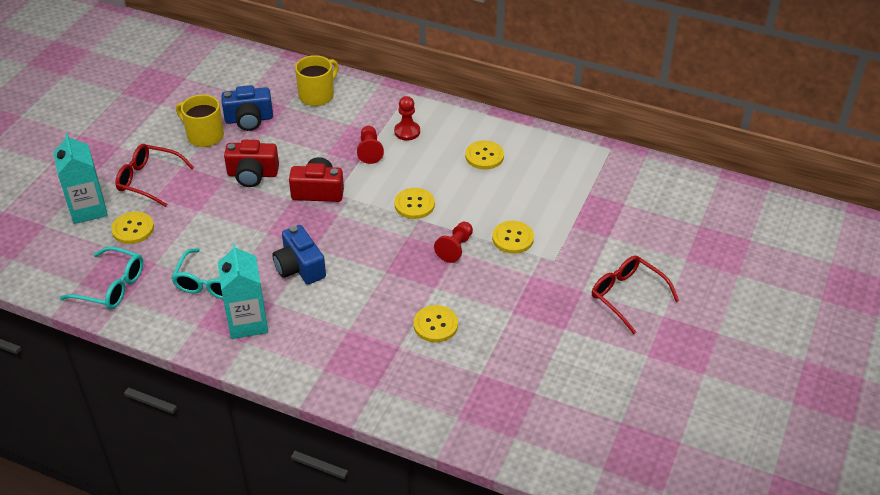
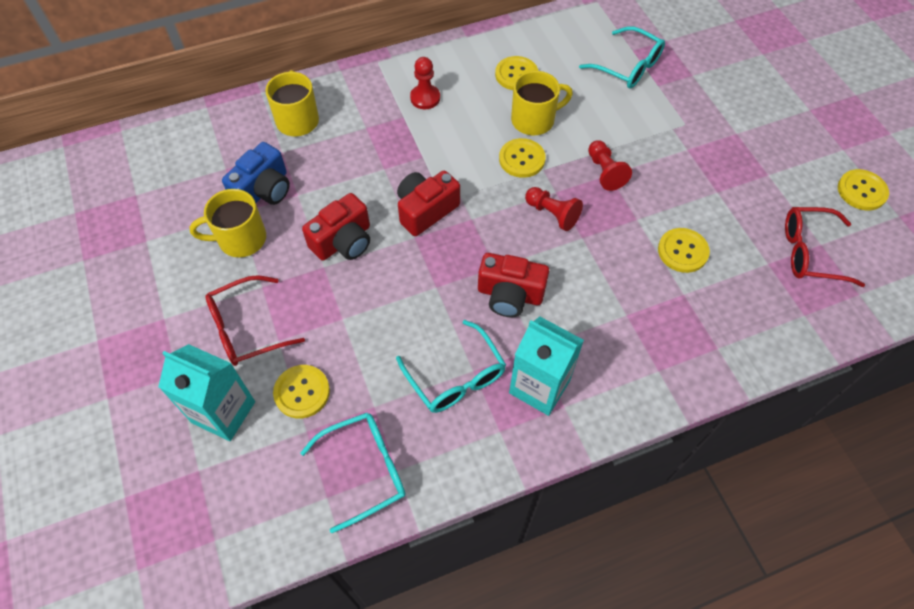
camera: 45 degrees left, 15 degrees up
blue camera [272,225,326,284] -> red camera [478,253,549,317]
red pawn [357,126,384,164] -> red pawn moved to [525,187,583,231]
yellow button [492,221,534,254] -> yellow button moved to [838,169,889,210]
red glasses [592,256,679,334] -> red glasses moved to [785,207,865,287]
none -> yellow mug [511,71,573,135]
none -> turquoise glasses [579,26,665,89]

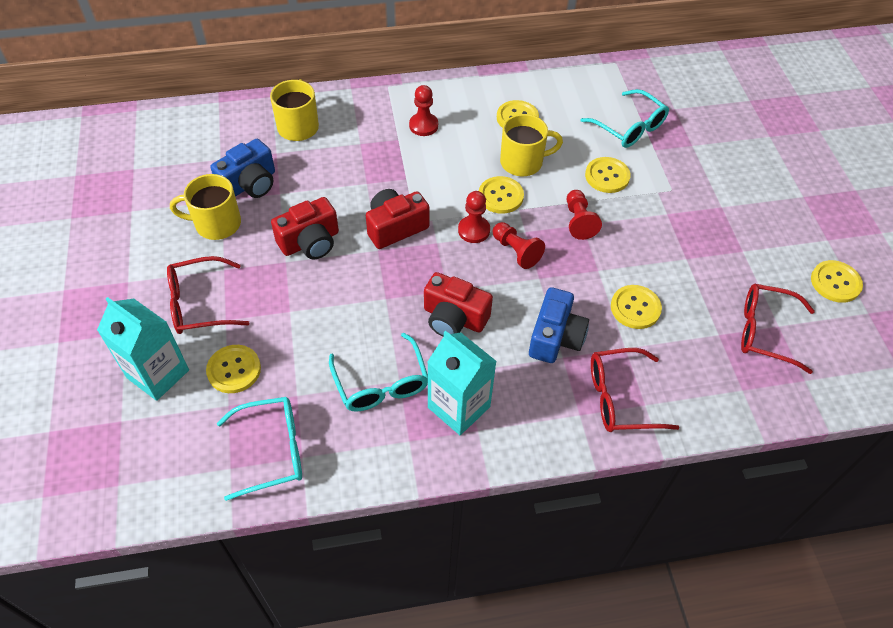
camera: 10 degrees right, 5 degrees down
none -> red pawn [458,191,490,243]
none -> blue camera [529,287,589,363]
none -> yellow button [585,157,631,193]
none -> red glasses [591,348,679,432]

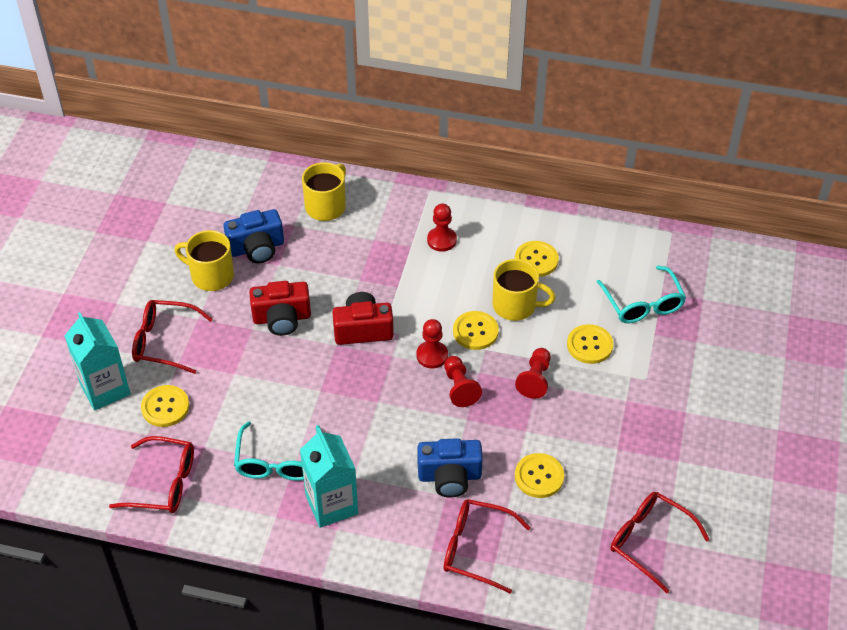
camera: 25 degrees right, 5 degrees down
turquoise glasses [217,397,302,501] -> red glasses [109,436,194,513]
red camera [424,272,493,337] -> none
blue camera [529,287,589,363] -> blue camera turned 45 degrees clockwise [417,438,483,498]
yellow button [811,260,863,303] -> none

